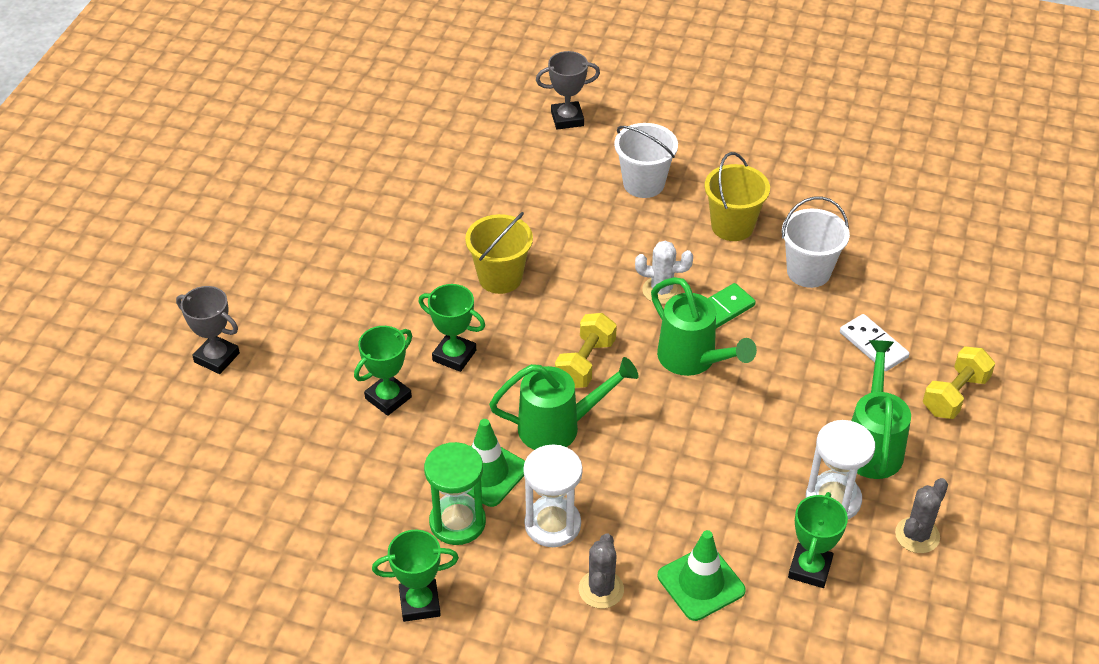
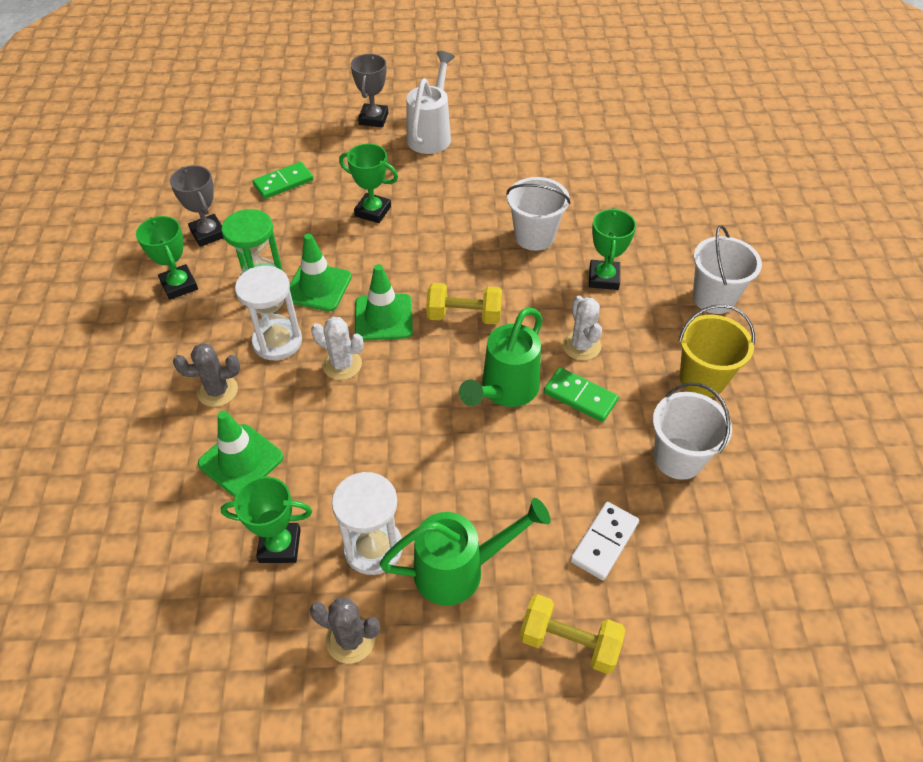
camera: 70 degrees right, 5 degrees up
green trophy [418,284,485,372] -> green trophy moved to [589,208,636,290]
yellow bucket [465,212,533,294] -> white bucket [506,177,571,251]
green watering can [489,357,638,450] -> green traffic cone [355,264,413,341]
grey trophy [536,51,600,130] -> grey trophy moved to [170,165,224,247]
none -> green domino [252,162,314,199]
none -> white cactus [311,317,364,380]
none -> white watering can [406,51,455,154]

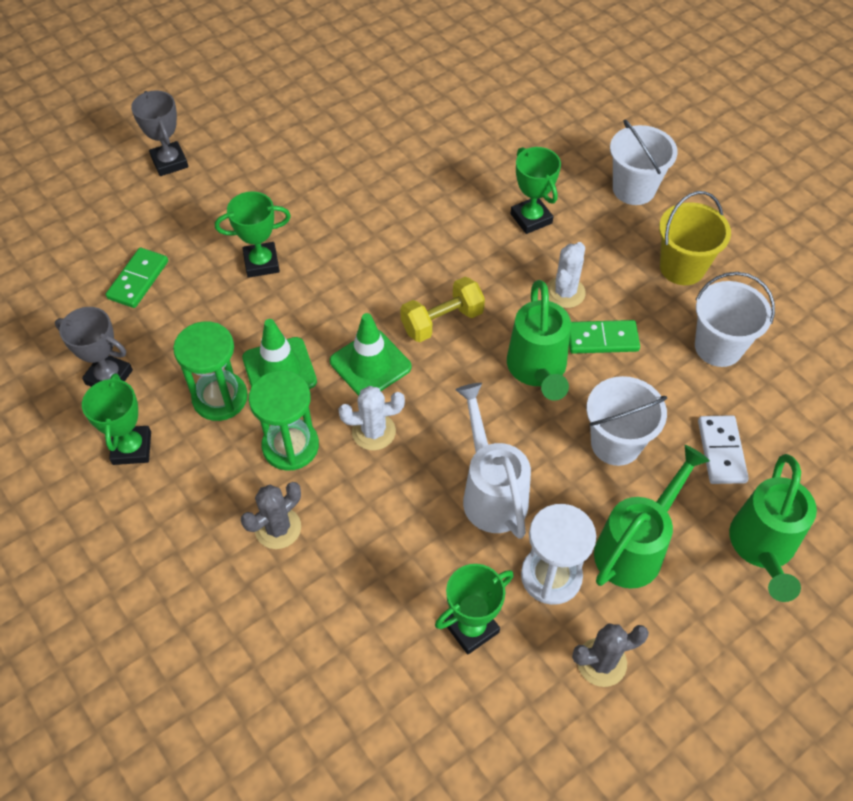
camera: 35 degrees left, 5 degrees up
green trophy [136,216,198,300] -> green trophy turned 60 degrees clockwise [82,373,151,465]
green traffic cone [198,411,284,497] -> none
white hourglass [235,266,302,360] -> green hourglass [249,370,319,471]
white watering can [406,51,455,154] -> white watering can moved to [455,383,531,539]
white bucket [506,177,571,251] -> white bucket moved to [587,376,667,466]
yellow dumbbell [519,594,626,674] -> green watering can [729,454,817,602]
white cactus [562,296,602,361] -> white cactus turned 75 degrees clockwise [547,242,586,308]

